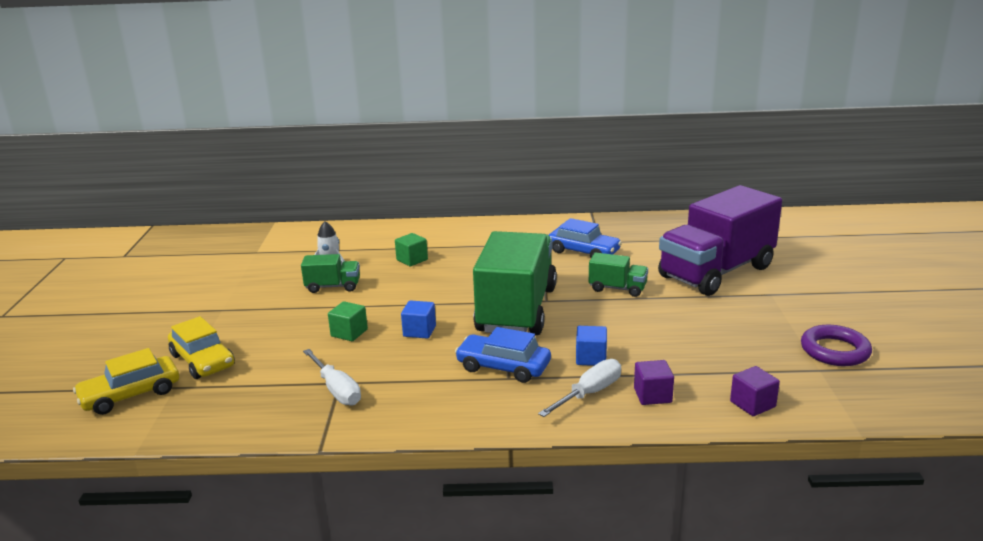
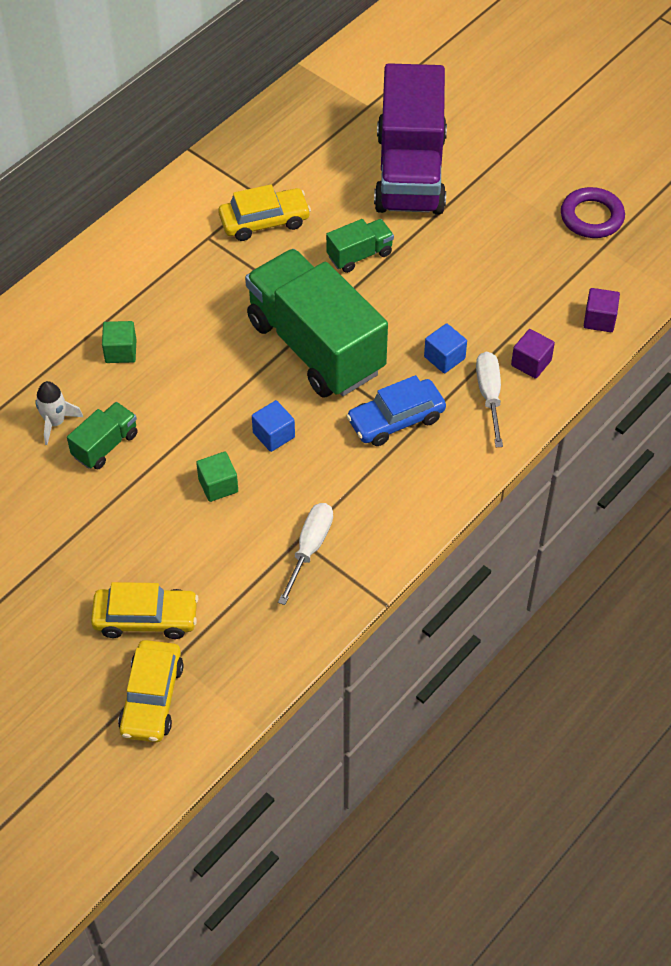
camera: 50 degrees left, 30 degrees up
white screwdriver [303,349,361,406] -> white screwdriver turned 75 degrees counterclockwise [278,503,333,605]
blue car [549,218,622,258] -> yellow car [218,184,311,241]

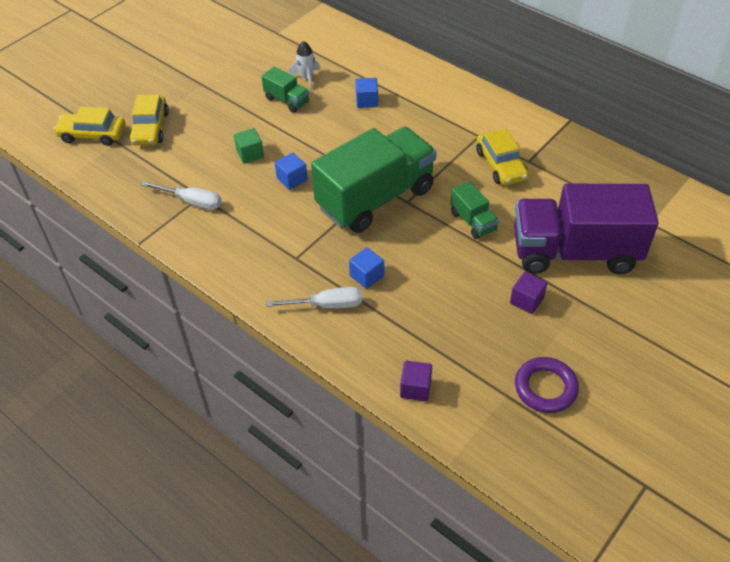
camera: 90 degrees right, 5 degrees down
green cube [102,321,136,363] -> blue cube [355,78,378,108]
blue car [347,375,446,446] -> none
purple cube [511,329,555,379] -> purple cube moved to [510,272,547,314]

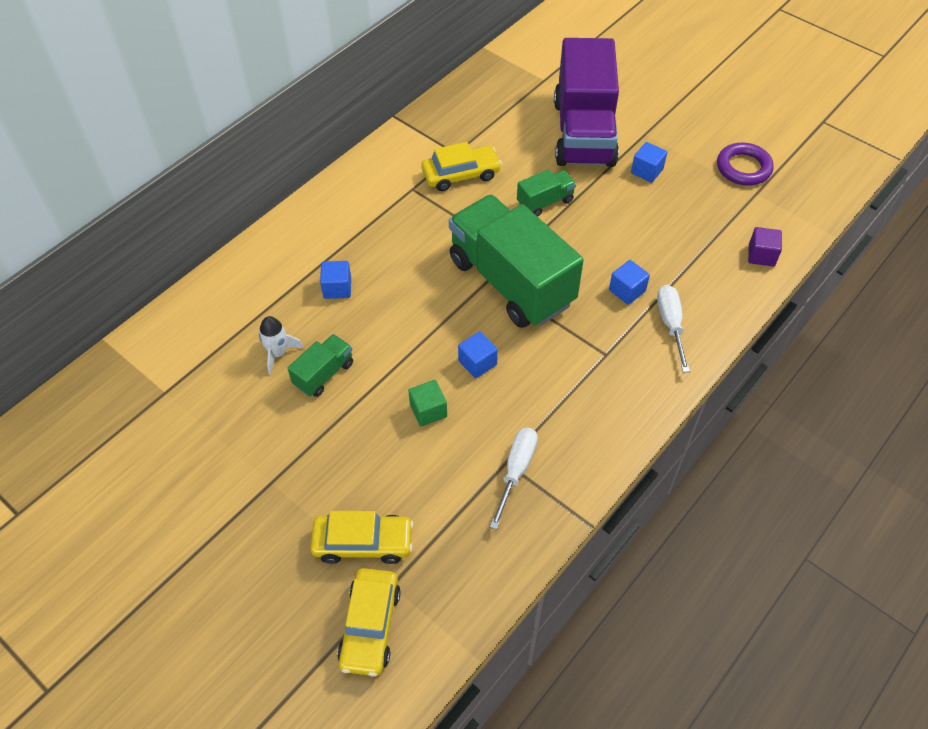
camera: 90 degrees left, 5 degrees up
purple cube [510,272,547,314] -> blue cube [631,142,667,183]

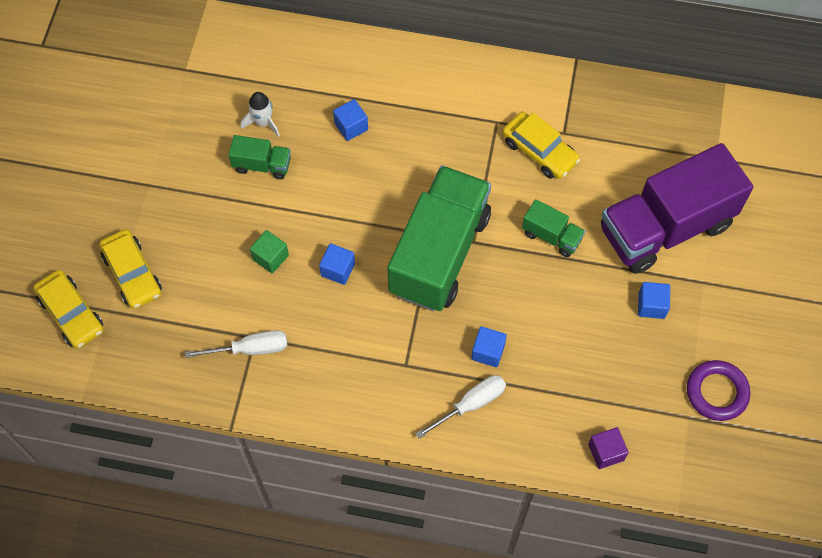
camera: 60 degrees right, 10 degrees up
yellow car [337,568,401,677] -> yellow car turned 105 degrees counterclockwise [33,270,104,349]

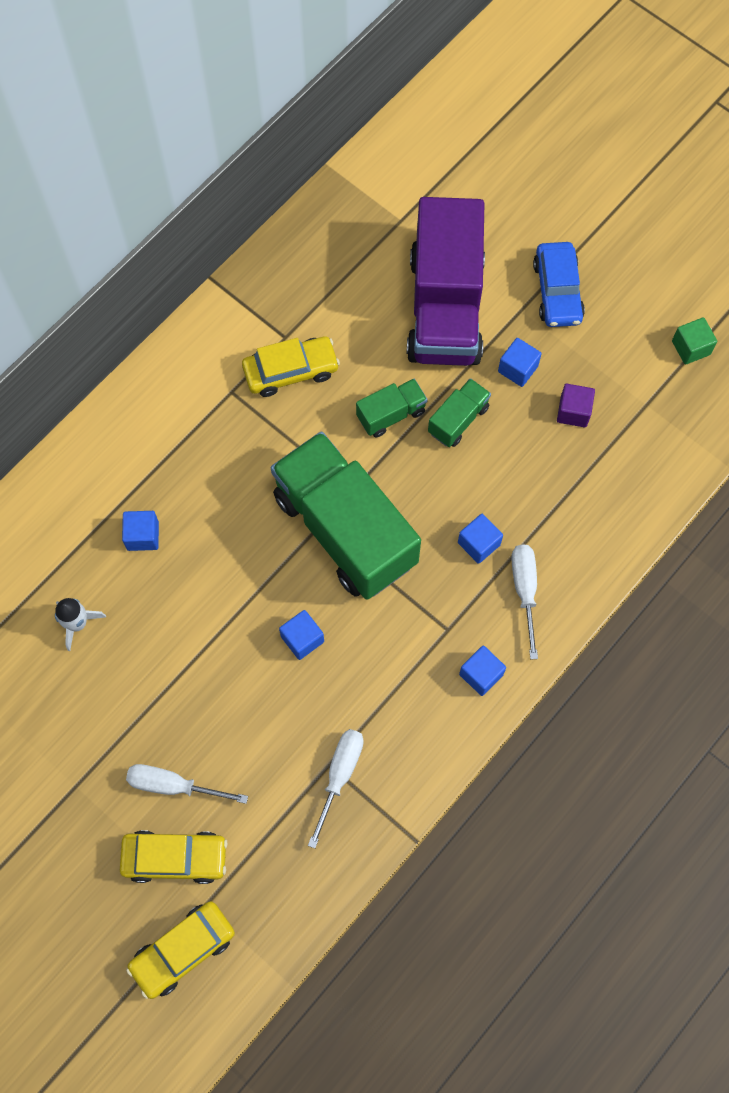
camera: 60 degrees left, 5 degrees up
yellow car [33,270,104,349] -> yellow car turned 150 degrees clockwise [126,901,235,999]
green truck [229,135,291,179] -> green truck moved to [428,378,491,447]
green cube [250,230,289,273] -> green cube moved to [672,317,717,365]
purple cube [588,427,629,469] -> purple cube moved to [557,384,595,427]
purple ring [687,360,750,421] -> none
none -> white screwdriver [126,764,248,804]
none -> blue cube [459,646,506,696]
none -> blue car [533,242,585,327]

